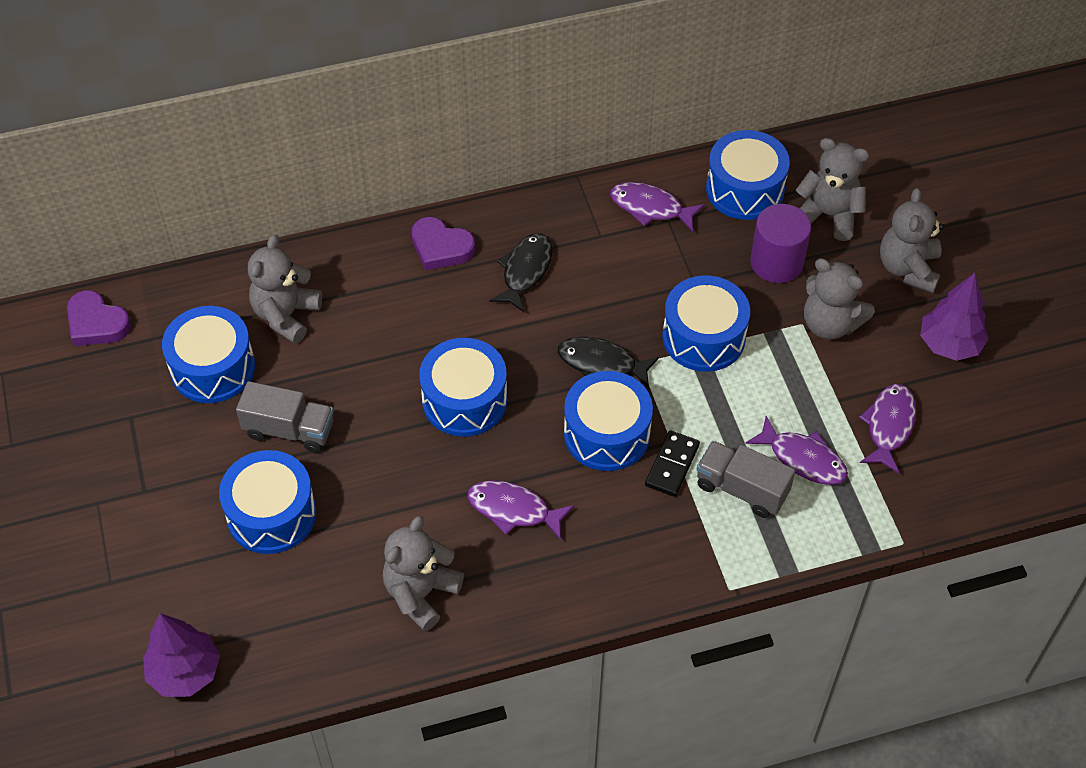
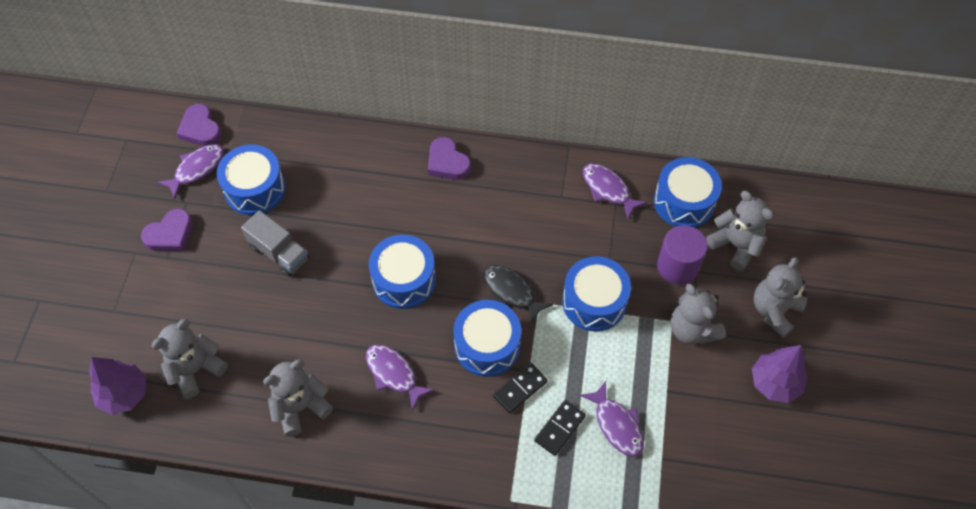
camera: 25 degrees right, 5 degrees up
blue drum [219,450,316,554] -> none
grey teddy bear [248,235,322,344] -> grey teddy bear moved to [152,319,228,399]
black fish [489,233,553,312] -> none
grey truck [696,441,795,518] -> black domino [534,400,586,456]
purple fish [859,384,916,474] -> purple fish moved to [157,145,224,199]
none -> purple heart [141,208,193,251]

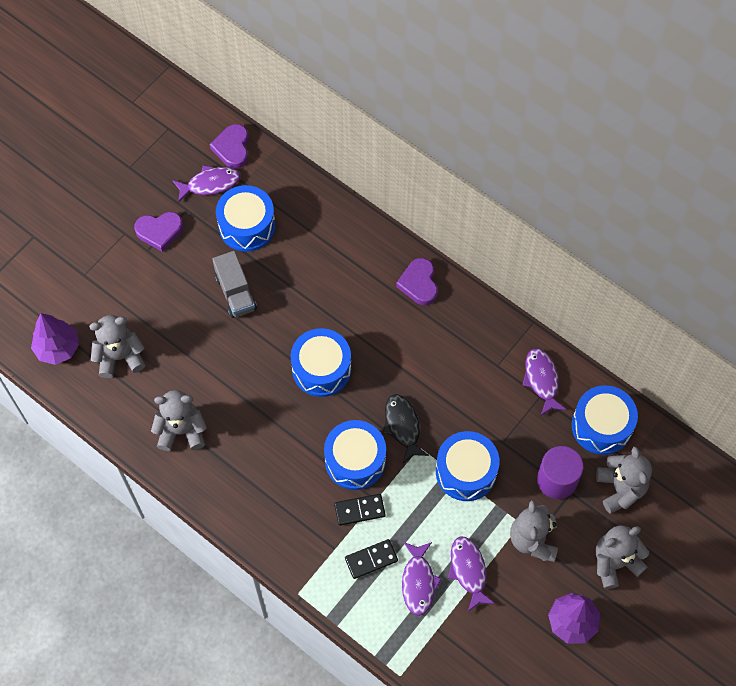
camera: 30 degrees right, 5 degrees up
purple fish [366,345,434,411] -> purple fish moved to [448,537,495,611]

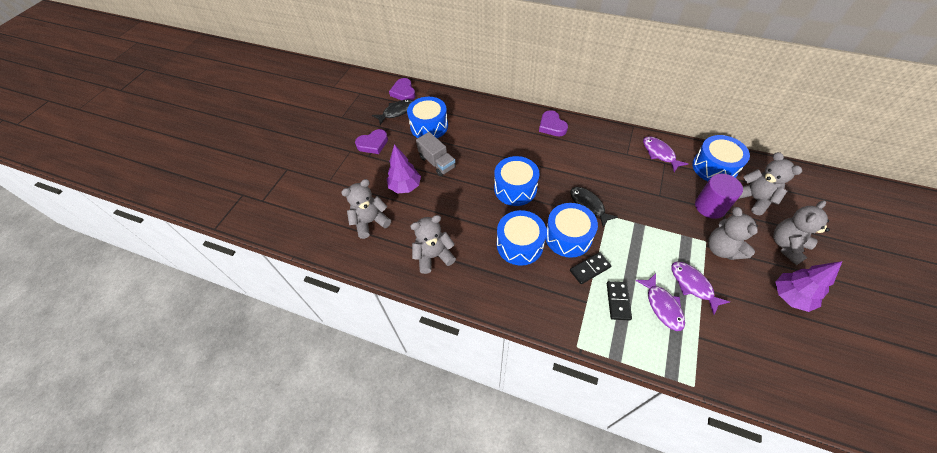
camera: 15 degrees left, 10 degrees down
purple tree [31,313,79,365] -> purple tree moved to [387,144,421,194]
purple fish [172,165,240,203] -> black fish [372,99,413,125]
black domino [345,539,398,579] -> black domino turned 45 degrees counterclockwise [607,281,632,321]
blue drum [436,431,500,501] -> blue drum moved to [497,210,547,266]

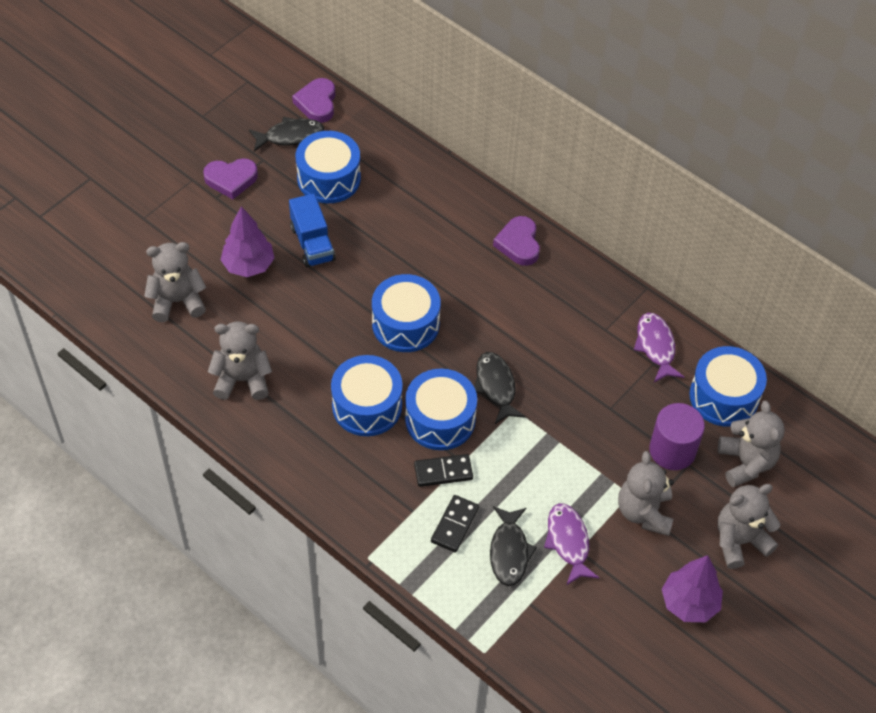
camera: 15 degrees right, 0 degrees up
grey truck [416,132,456,177] -> blue truck [289,193,336,268]
purple fish [635,273,685,331] -> black fish [490,506,537,586]

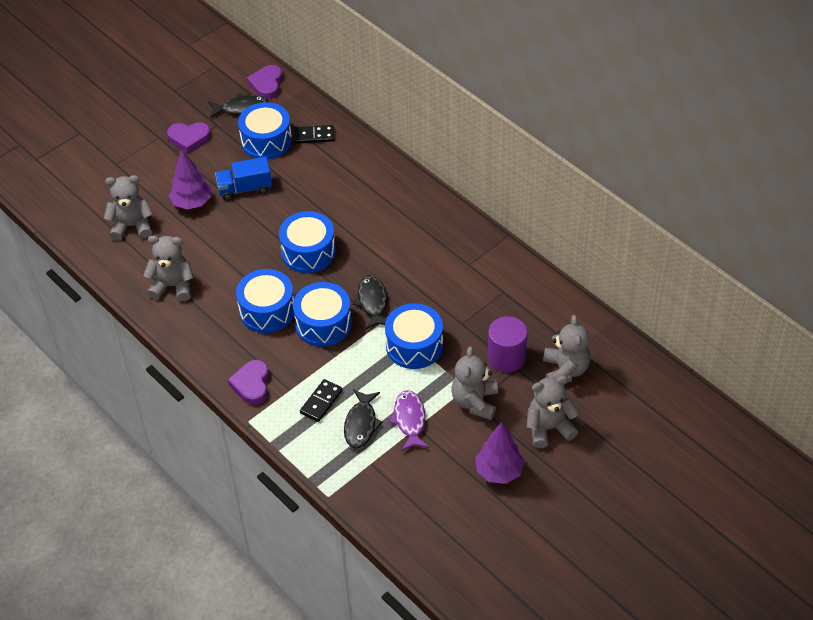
camera: 10 degrees right, 5 degrees down
blue truck [289,193,336,268] -> blue truck turned 90 degrees clockwise [215,157,272,201]
black domino [414,454,473,487] -> black domino moved to [294,125,334,144]
purple heart [493,216,540,266] -> purple heart moved to [228,360,269,405]
purple fish [634,313,684,382] -> none
blue drum [690,346,767,427] -> blue drum moved to [385,303,443,369]

